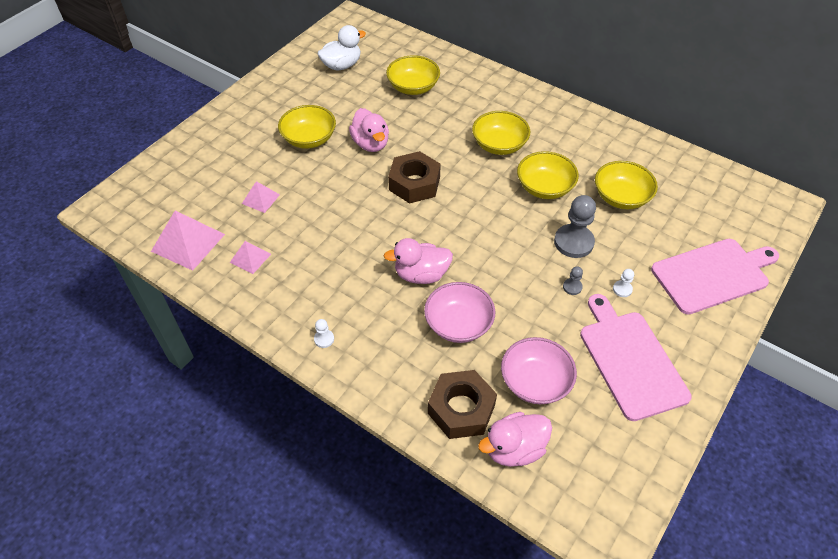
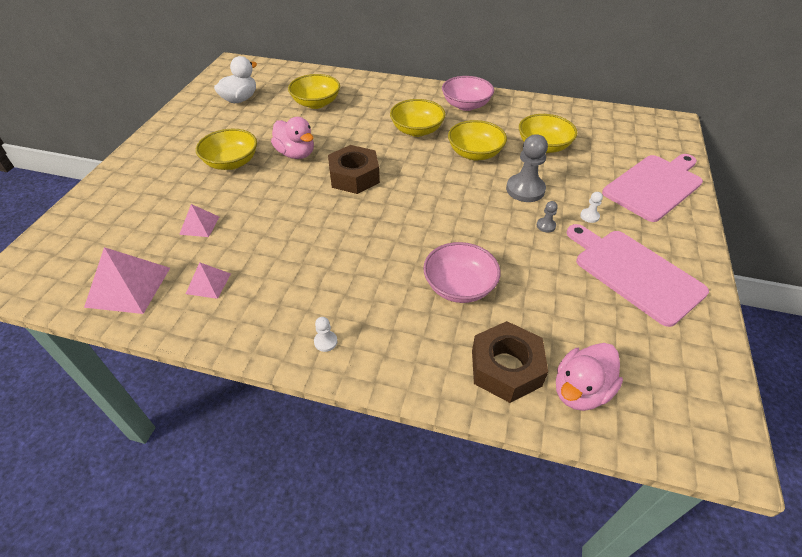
camera: 20 degrees left, 5 degrees down
pink duck [384,238,453,284] -> none
pink bowl [501,337,577,404] -> pink bowl moved to [442,76,494,111]

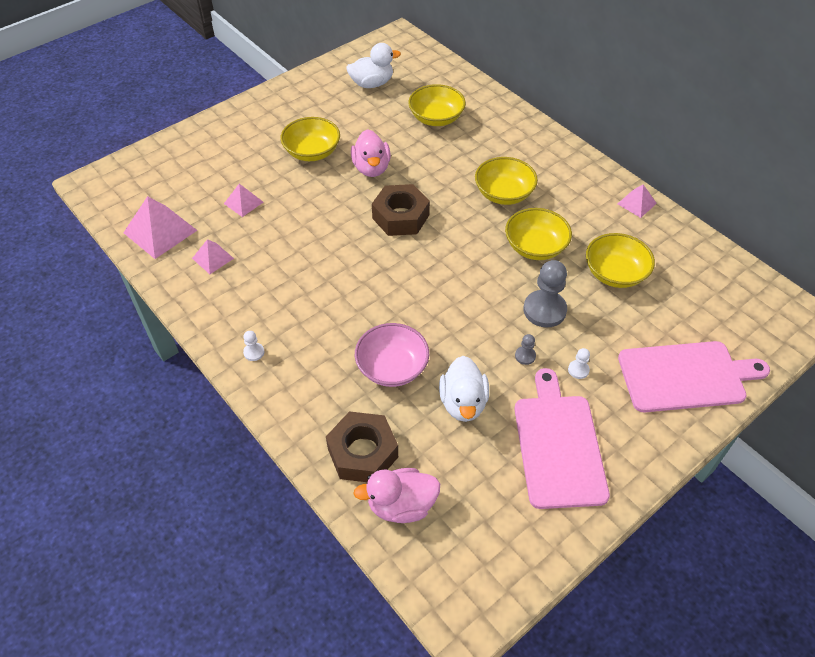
camera: 35 degrees right, 5 degrees up
pink bowl [442,76,494,111] -> none
none -> white duck [439,356,489,422]
none -> pink pyramid [618,184,657,218]

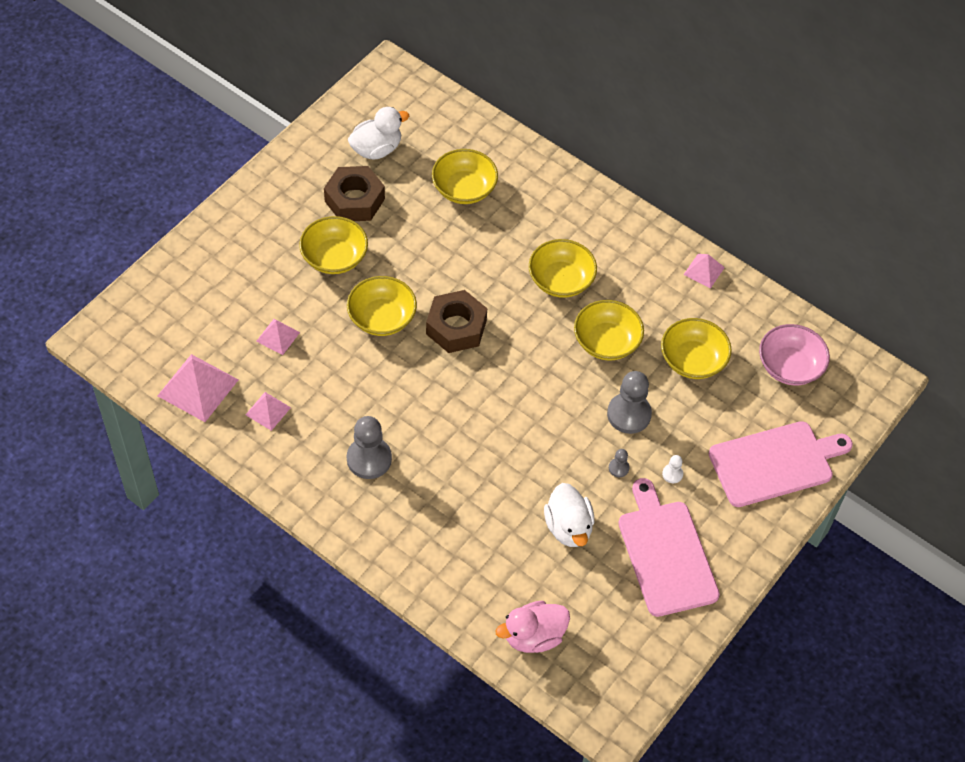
camera: 15 degrees left, 5 degrees up
white pawn [243,331,264,361] -> none
brown nut [326,411,398,482] -> brown nut moved to [324,166,385,221]
pink duck [351,129,391,177] -> none
pink bowl [355,323,429,387] -> pink bowl moved to [759,324,830,385]
none -> yellow bowl [347,276,417,336]
none -> grey pawn [347,416,392,479]

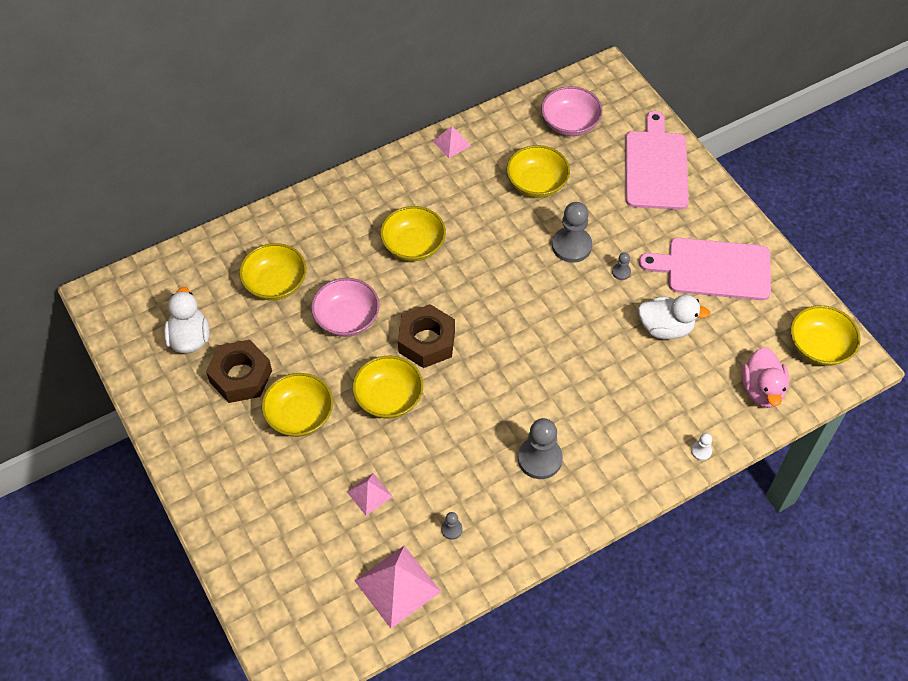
camera: 65 degrees left, 0 degrees up
pink pyramid [245,392,291,431] -> grey pawn [441,512,462,540]
yellow bowl [574,300,644,361] -> yellow bowl moved to [791,305,861,366]
white pawn [662,455,683,483] -> white pawn moved to [691,433,712,461]
none -> pink bowl [311,278,380,337]

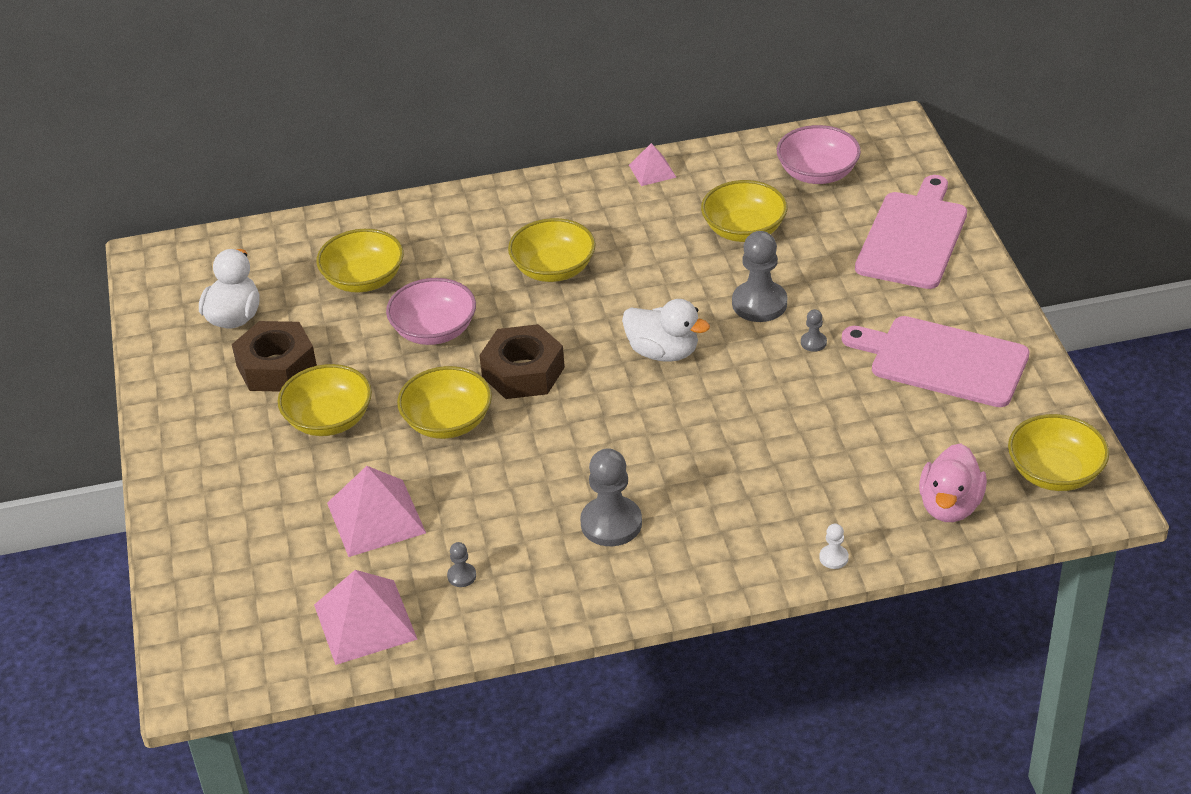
camera: 20 degrees right, 15 degrees down
pink pyramid [347,473,393,516] -> pink pyramid [327,466,426,557], size x1.79
white duck [638,295,710,339] -> white duck moved to [622,299,710,362]

